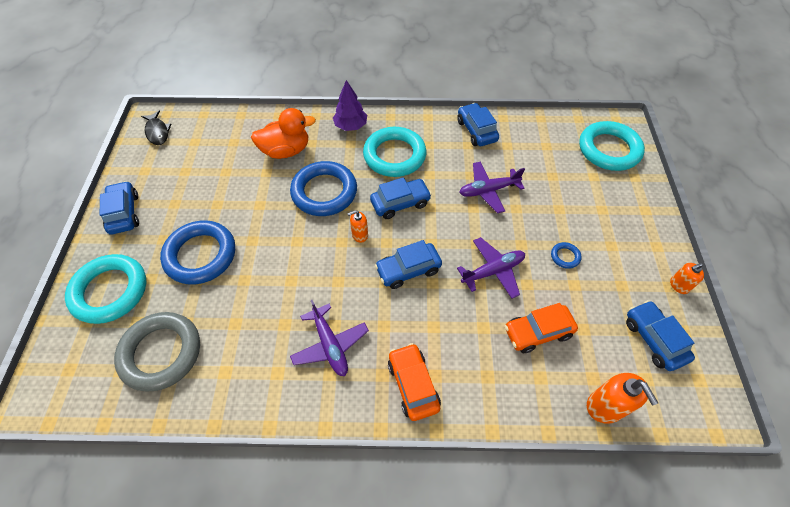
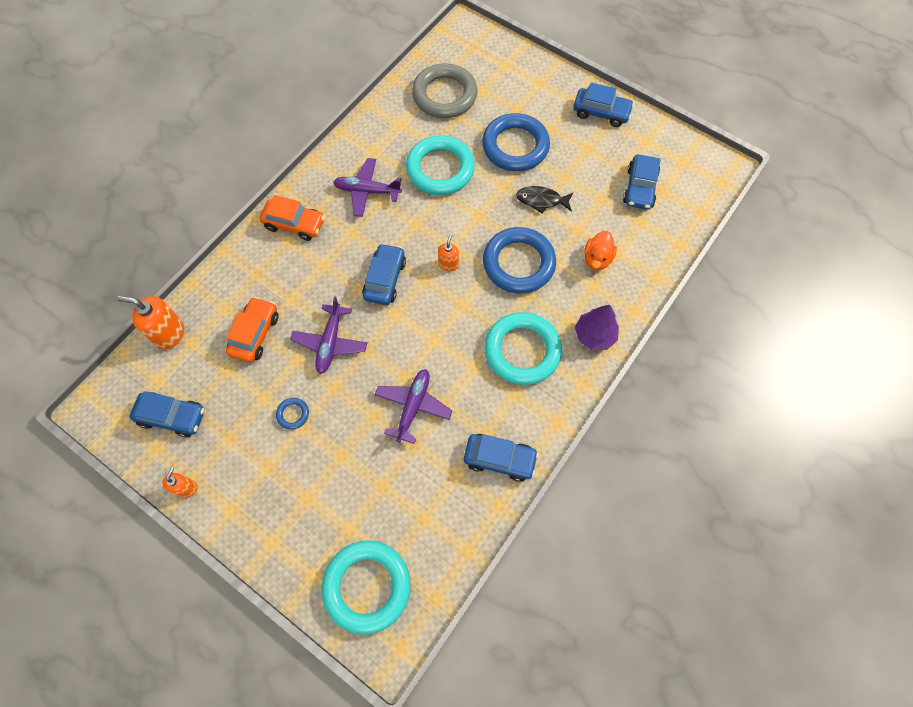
camera: 125 degrees right, 10 degrees up
turquoise ring [65,254,146,324] -> turquoise ring moved to [406,135,475,195]
black fish [141,110,171,145] -> black fish moved to [516,186,574,213]
orange duck [251,108,316,159] -> orange duck [584,231,617,271], size x0.65
blue car [370,177,432,219] -> blue car moved to [623,154,660,210]

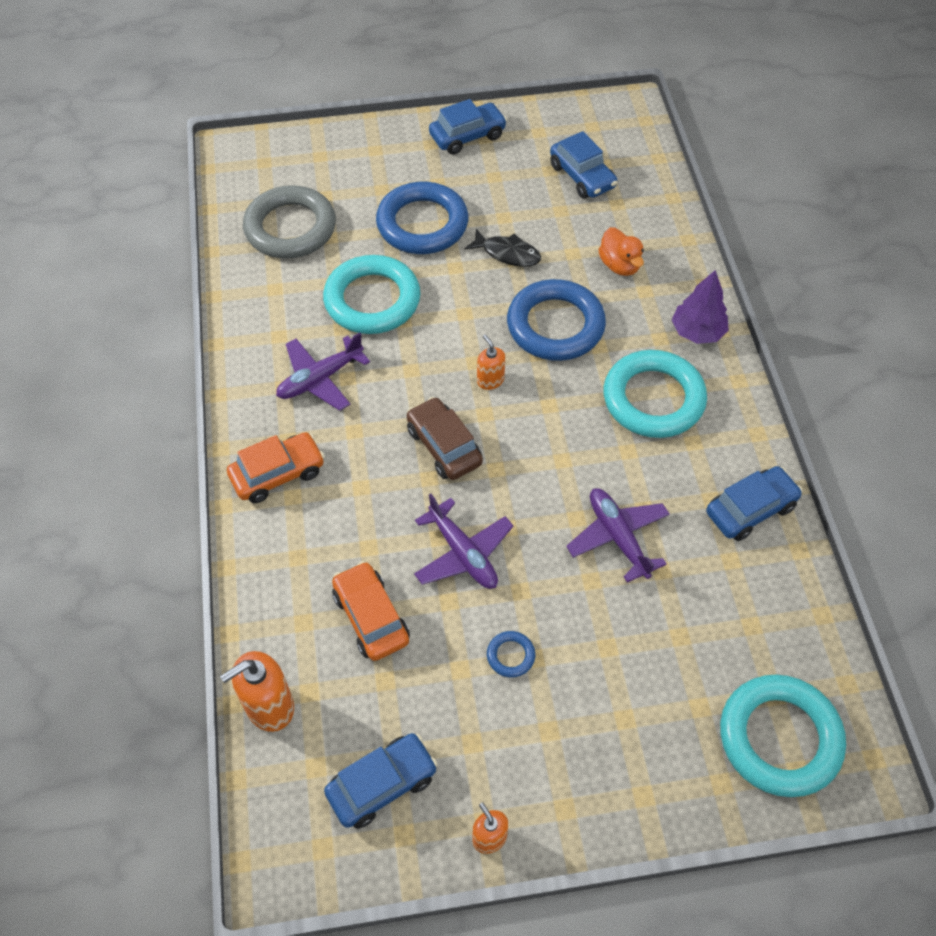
camera: 45 degrees left, 10 degrees down
blue car [362,243,406,305] -> brown car [407,397,483,480]
black fish [516,186,574,213] -> black fish turned 120 degrees counterclockwise [464,229,541,267]

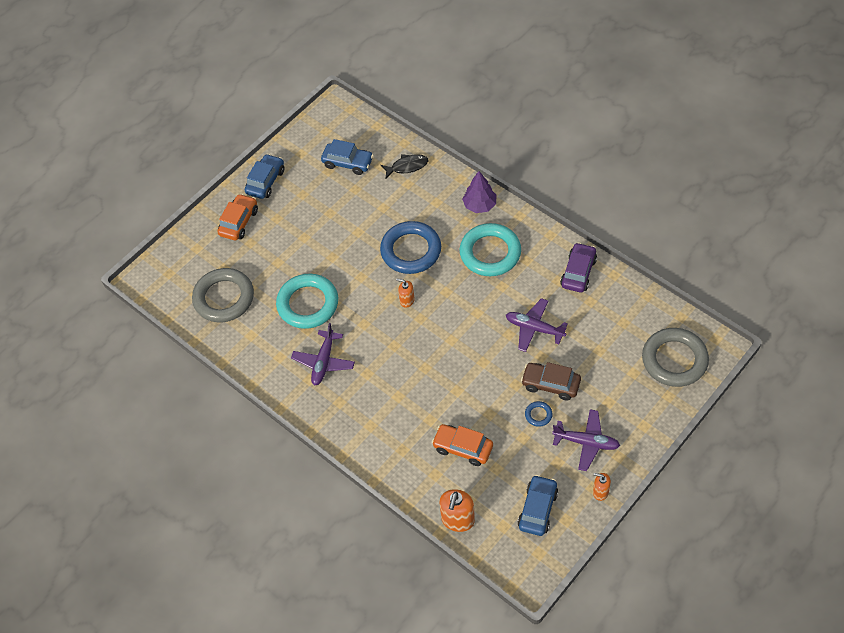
camera: 35 degrees left, 0 degrees up
orange car [227,432,325,503] -> orange car moved to [217,194,258,240]
blue ring [376,182,468,254] -> none
brown car [407,397,483,480] -> brown car moved to [521,362,581,401]
purple plane [414,494,514,589] -> purple plane moved to [552,409,620,471]
black fish [464,229,541,267] -> black fish moved to [381,154,428,179]
orange duck [598,227,644,276] -> none
blue car [706,466,803,541] -> purple car [560,242,597,292]
turquoise ring [720,675,846,797] -> grey ring [642,328,709,387]

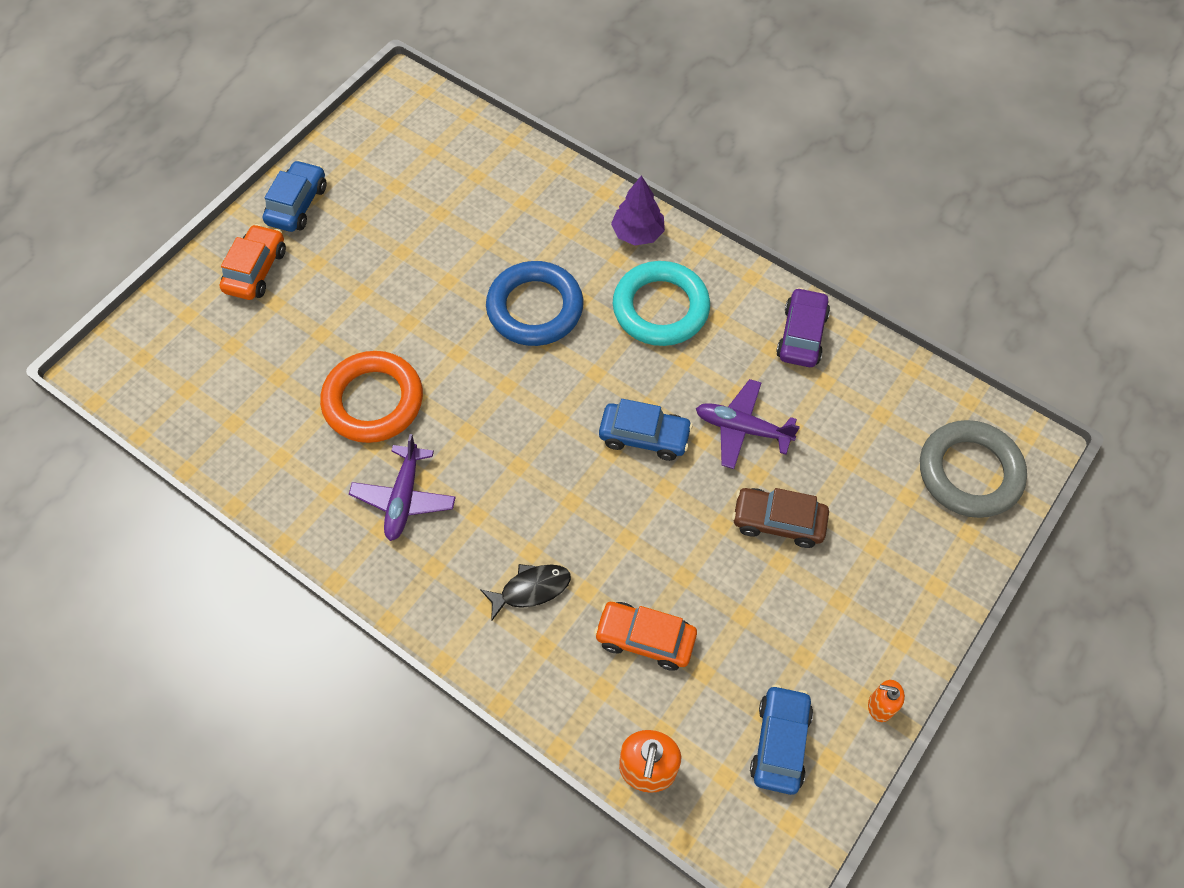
camera: 10 degrees left, 5 degrees up
grey ring [192,268,254,322] -> none
turquoise ring [276,274,338,329] -> orange ring [320,351,423,443]
blue car [321,139,374,175] -> blue car moved to [599,399,693,461]
black fish [381,154,428,179] -> black fish moved to [480,564,571,621]
orange soap dispenser [396,279,415,308] -> none
blue ring [525,401,553,427] -> none
purple plane [552,409,620,471] -> none

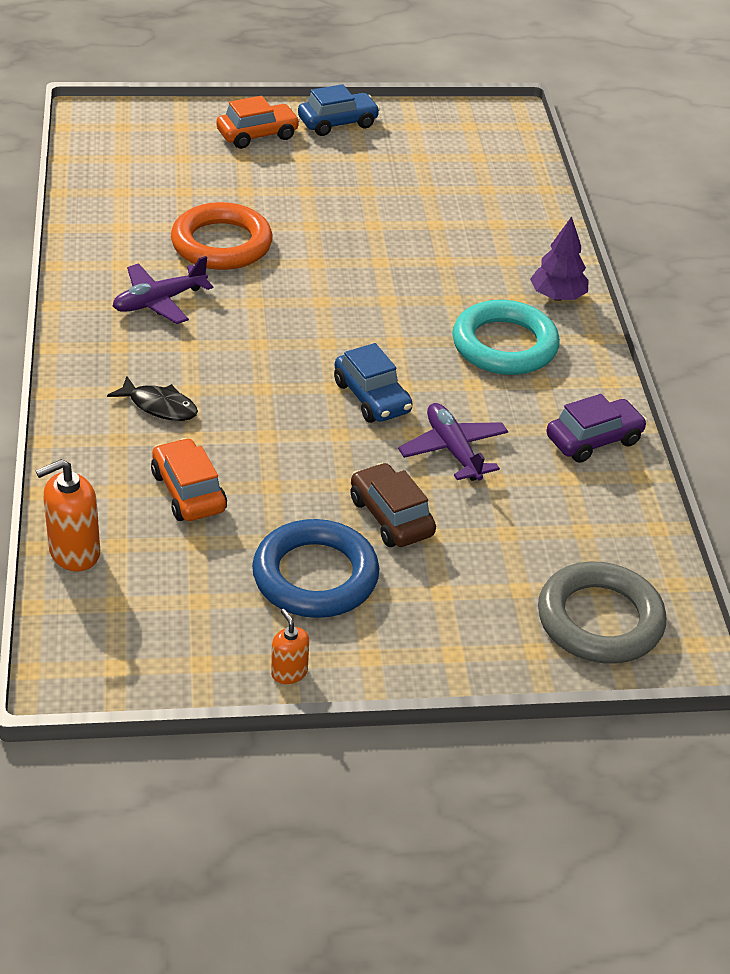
camera: 45 degrees right, 20 degrees down
blue ring [486,261,584,346] -> blue ring moved to [252,519,379,618]
blue car [750,685,813,795] -> none

